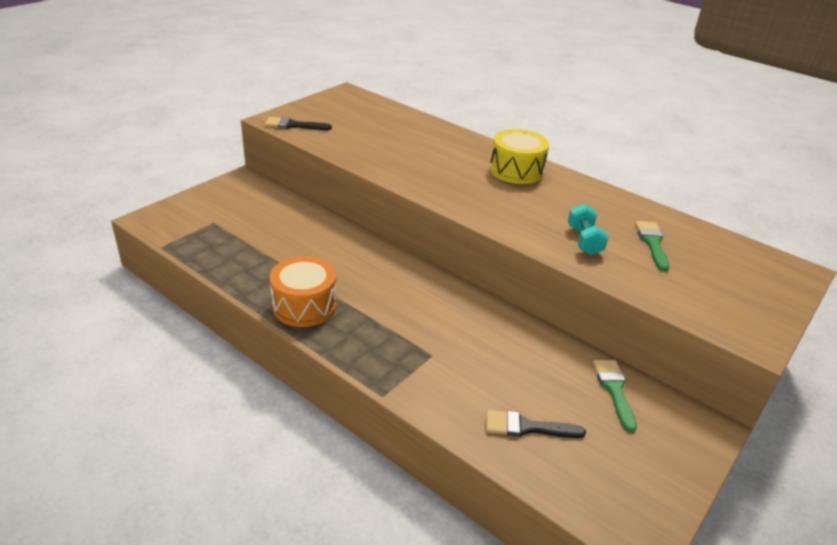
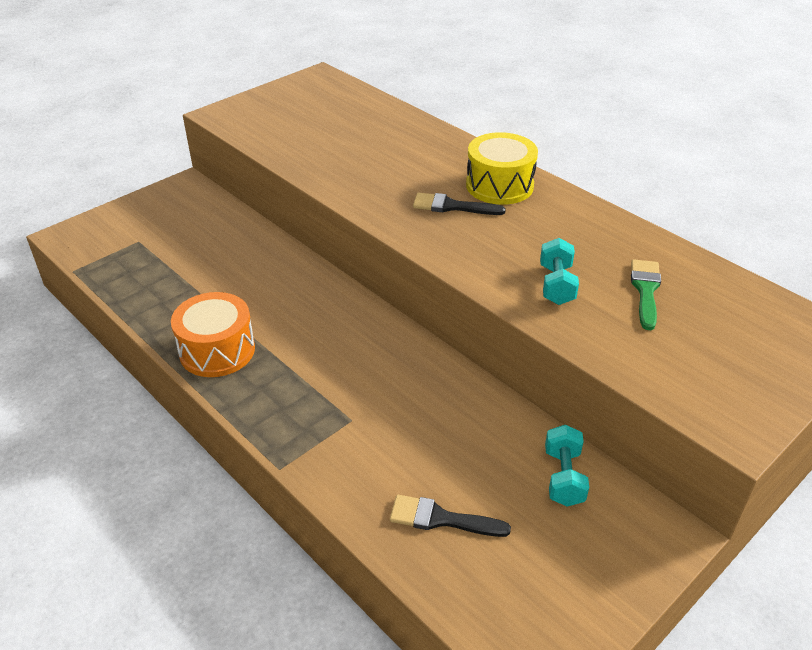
camera: 10 degrees right, 5 degrees up
black brush [265,117,332,130] -> black brush moved to [413,193,506,215]
green brush [593,360,637,432] -> turquoise dumbbell [545,425,589,507]

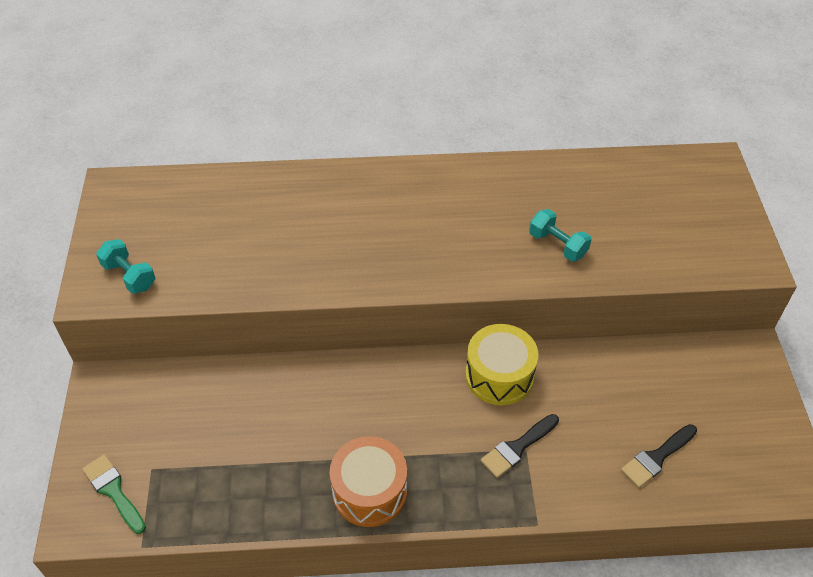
camera: 50 degrees left, 10 degrees up
black brush [413,193,506,215] -> black brush moved to [481,414,559,478]
yellow drum [466,132,538,205] -> yellow drum moved to [465,324,538,405]
turquoise dumbbell [545,425,589,507] -> turquoise dumbbell moved to [96,239,155,294]
green brush [631,259,661,330] -> green brush moved to [82,454,146,534]

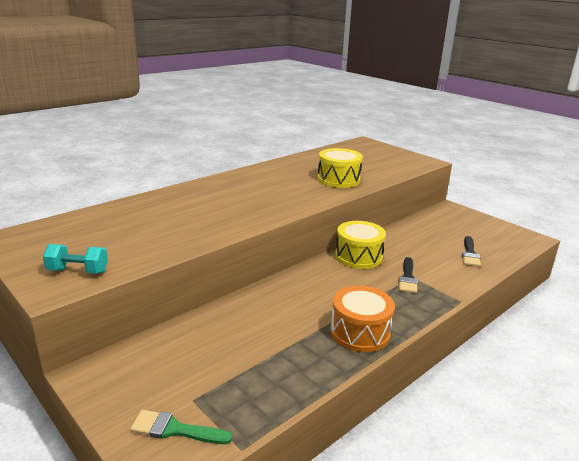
camera: 40 degrees left, 25 degrees down
turquoise dumbbell [529,209,592,262] -> yellow drum [318,148,363,188]

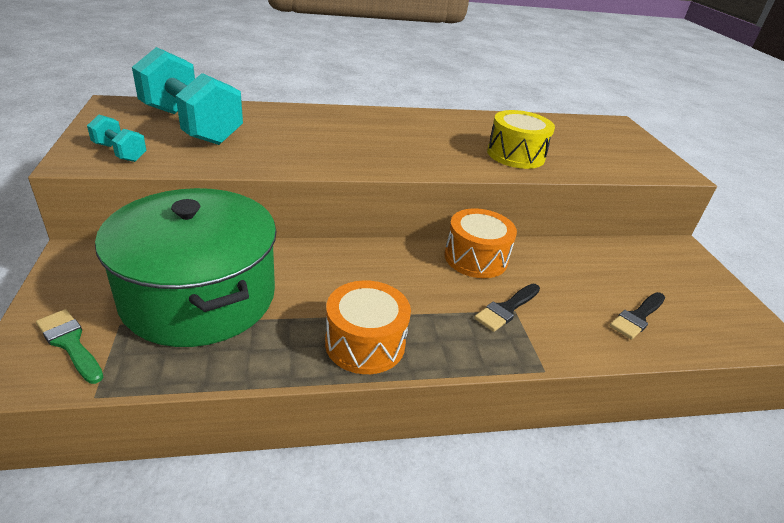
camera: 30 degrees right, 10 degrees up
yellow drum [335,221,386,269] -> orange drum [444,208,517,278]
none -> green pot [95,188,277,347]
none -> turquoise dumbbell [132,47,243,145]

